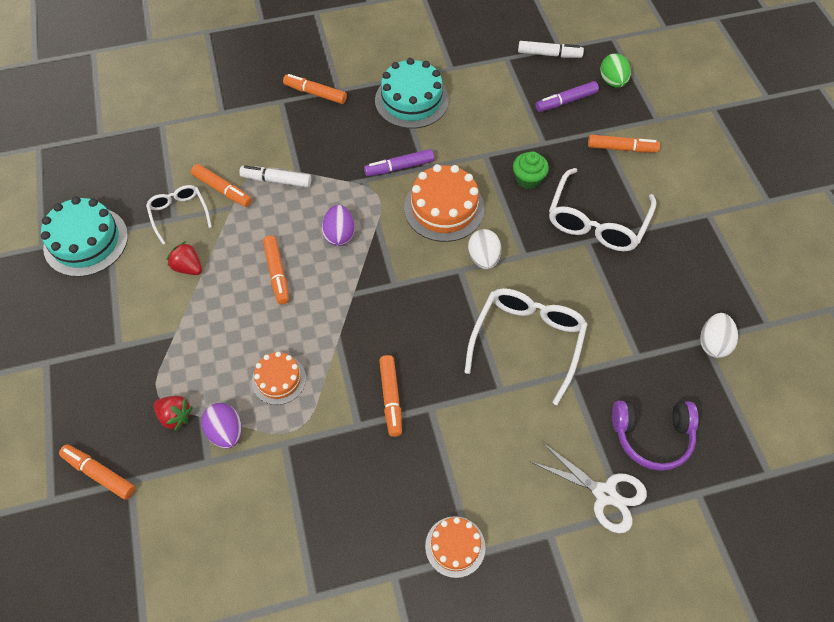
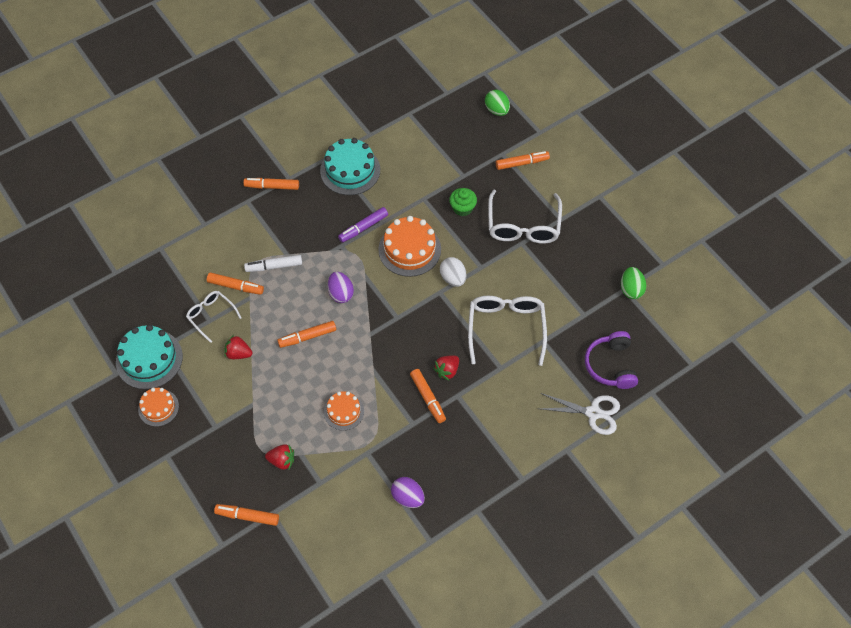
camera: 20 degrees left, 0 degrees up
purple egg [201,403,242,449] -> purple egg moved to [391,477,425,508]
orange marker [263,236,289,304] -> orange marker turned 105 degrees clockwise [277,321,336,348]
orange cake [425,516,486,578] -> orange cake moved to [138,388,179,427]
white marker [518,41,584,58] -> none
purple marker [535,81,599,112] -> none
purple headphones [612,401,699,471] -> purple headphones turned 105 degrees clockwise [585,331,638,389]
white egg [700,313,738,358] -> green egg [621,267,647,299]
none -> red strawberry [433,356,459,381]

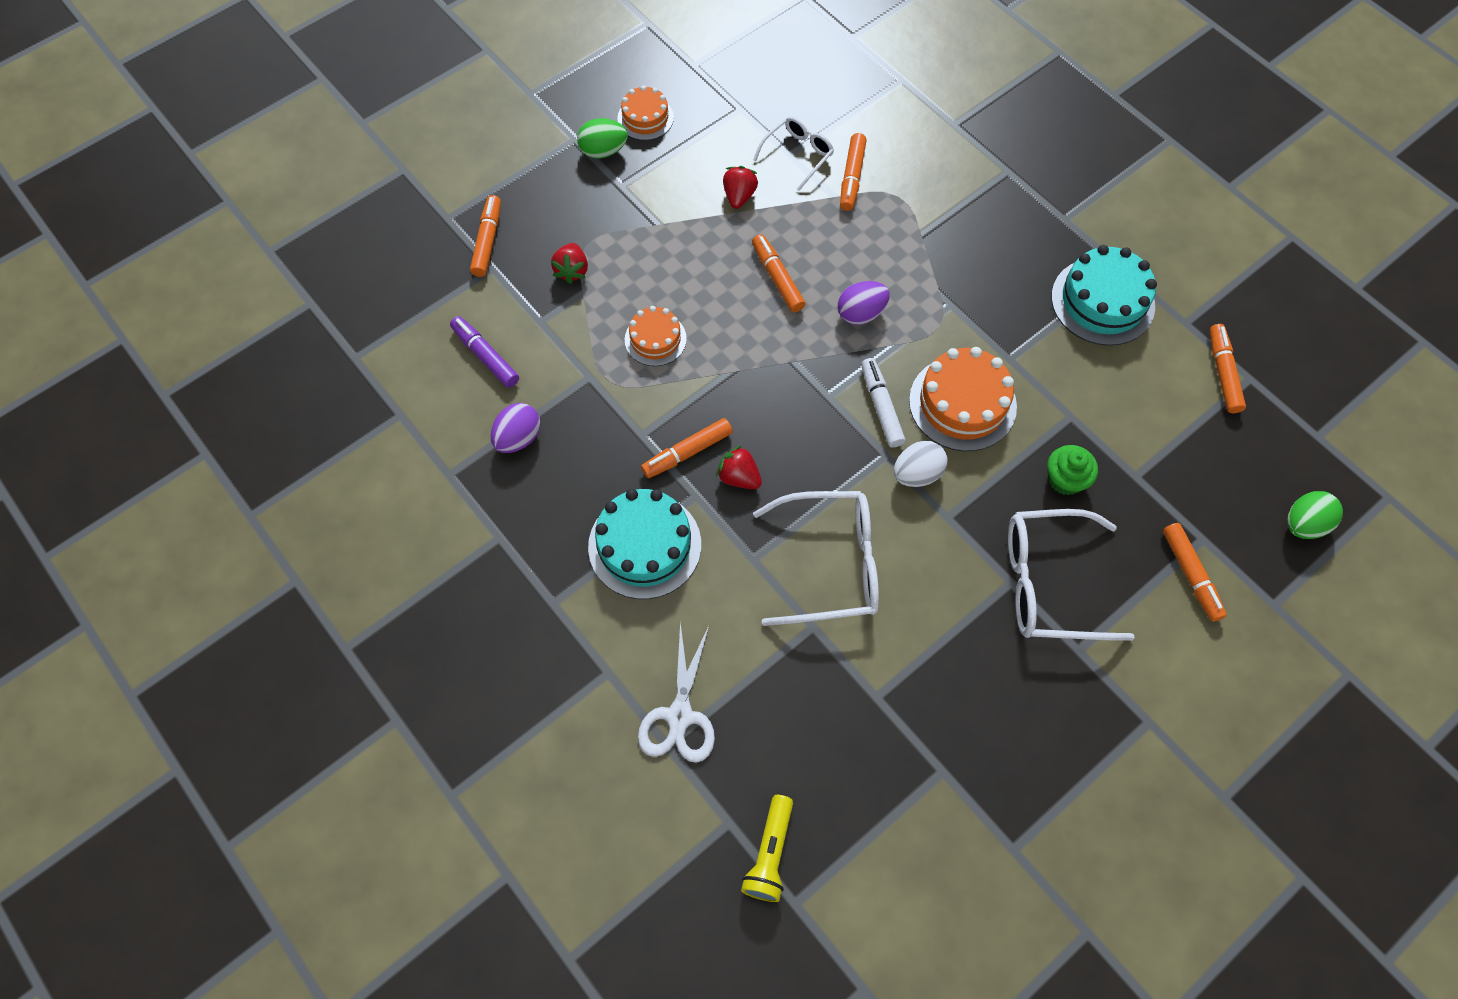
camera: 85 degrees right, 5 degrees up
turquoise cake [116,324,183,389] -> turquoise cake moved to [588,489,701,599]
orange marker [243,178,299,190] -> orange marker moved to [1209,324,1246,413]
white marker [244,255,302,272] -> white marker moved to [861,358,905,448]
purple marker [338,207,388,243] -> purple marker moved to [450,316,519,388]
purple headphones [585,331,638,389] -> none
green egg [621,267,647,299] -> green egg moved to [577,118,628,159]
none -> yellow flashlight [741,795,793,902]

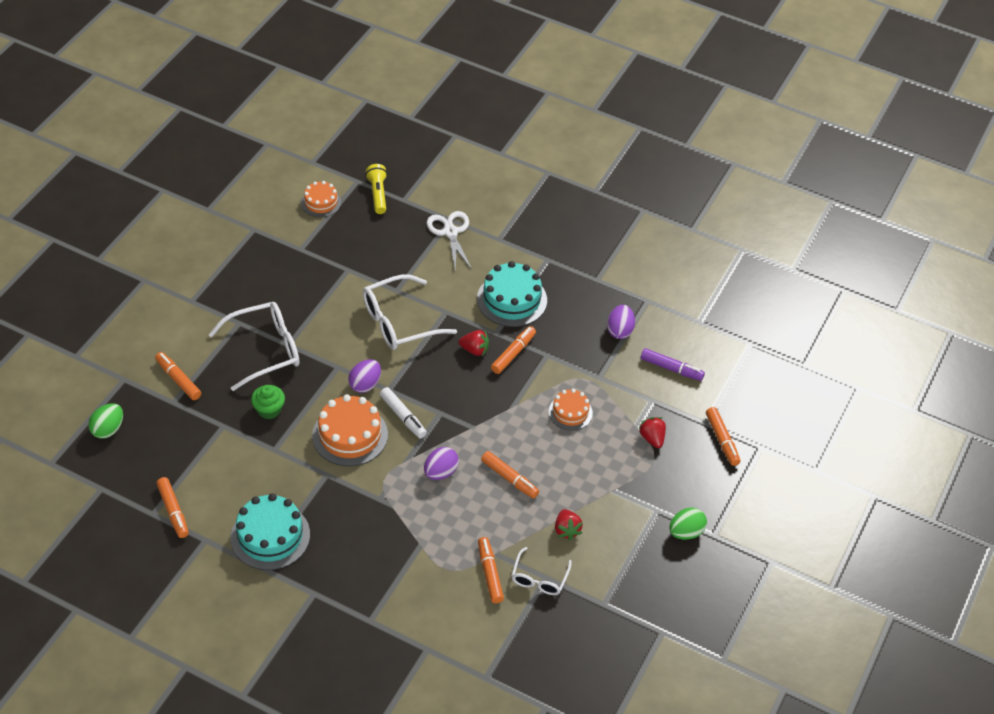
camera: 155 degrees right, 15 degrees down
orange cake [617,85,674,140] -> orange cake moved to [301,181,341,217]
white egg [894,441,948,487] -> purple egg [348,359,381,393]

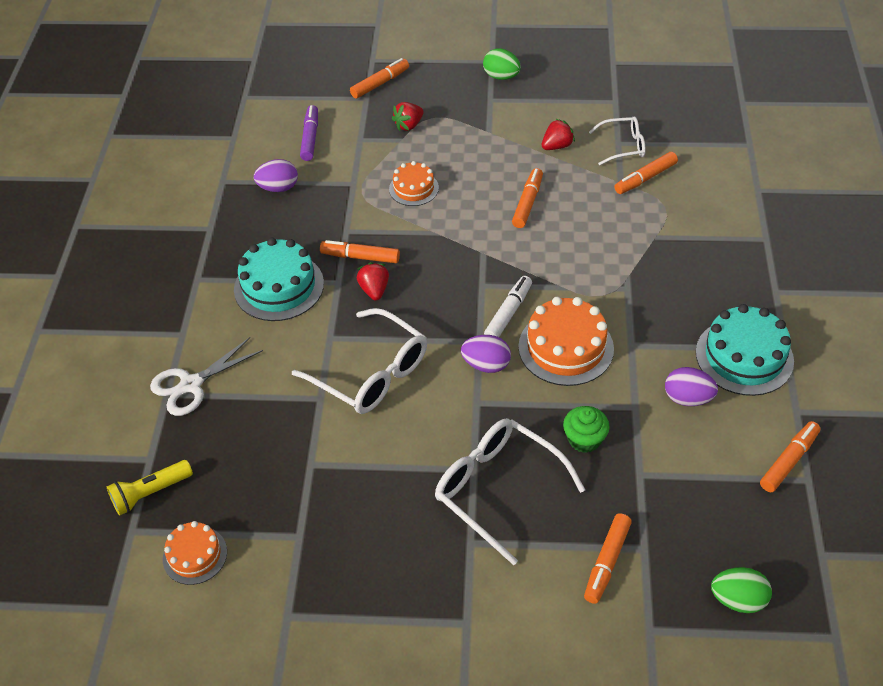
camera: 110 degrees left, 0 degrees up
purple egg [424,447,459,480] -> purple egg moved to [665,367,718,406]

